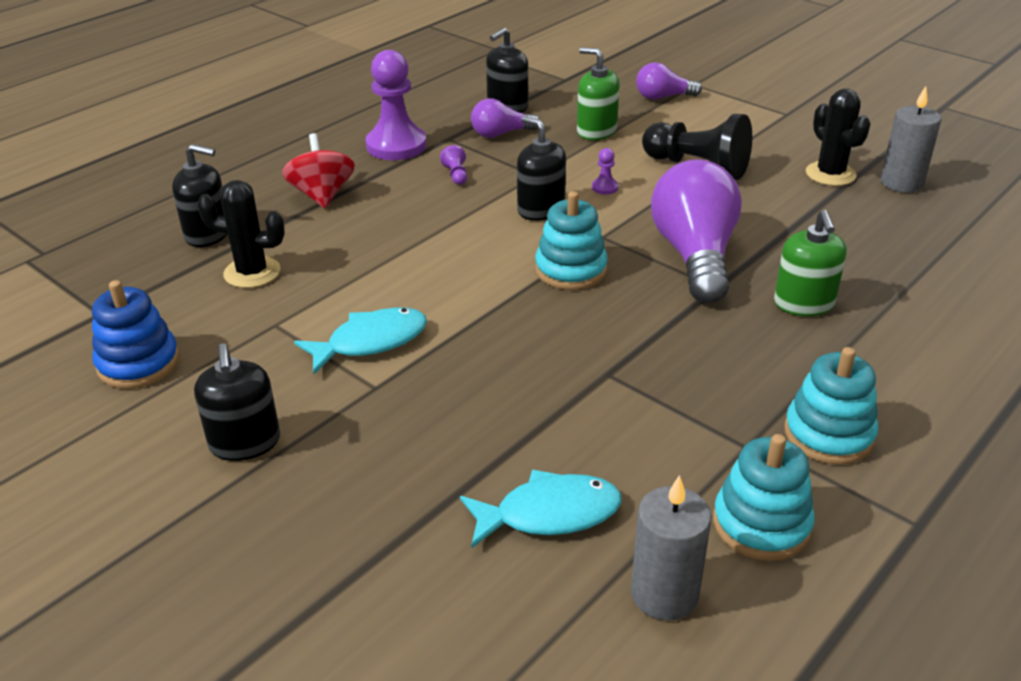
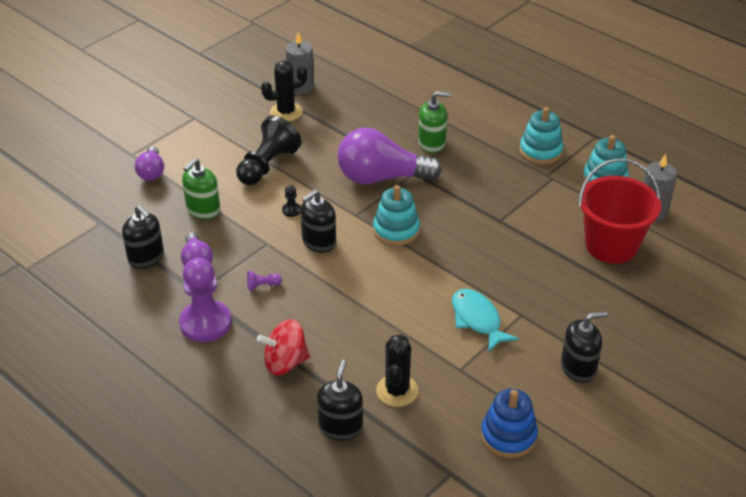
camera: 90 degrees left, 5 degrees up
turquoise fish [460,469,622,549] -> red bucket [579,158,661,264]
purple pawn [592,148,618,195] -> black pawn [282,185,301,217]

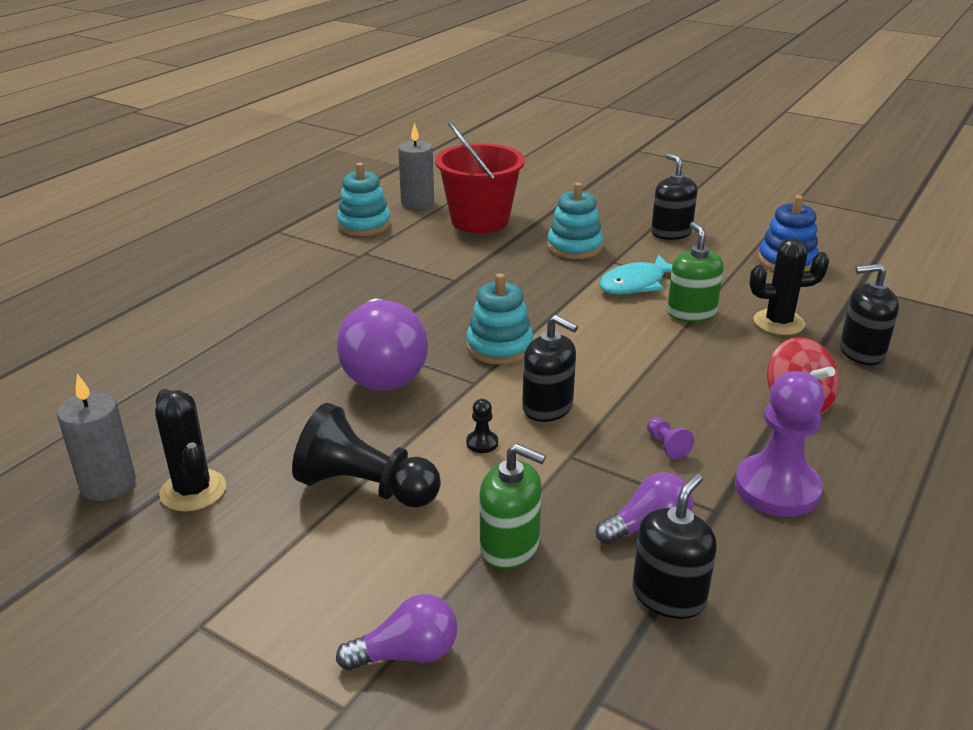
camera: 100 degrees left, 10 degrees down
green soap dispenser [418,91,451,153] -> green soap dispenser moved to [667,222,724,322]
turquoise stacking toy [520,107,564,165] -> turquoise stacking toy moved to [547,182,603,259]

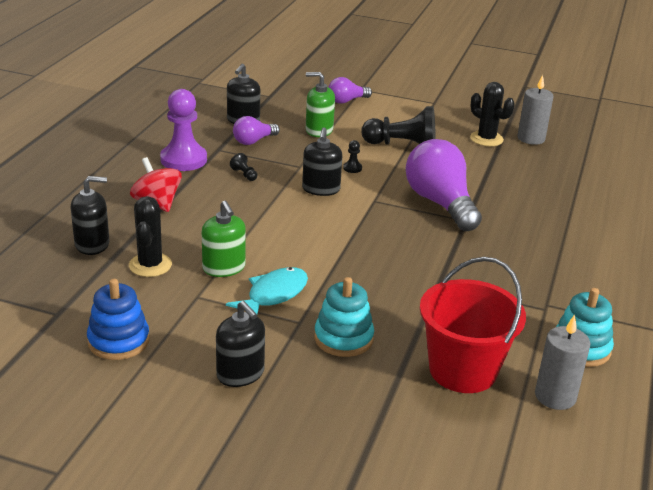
camera: 165 degrees right, 0 degrees up
turquoise stacking toy [466,273,533,364] -> none
black soap dispenser [522,315,578,422] -> black soap dispenser turned 105 degrees counterclockwise [302,128,342,196]
purple pawn [647,417,694,459] -> black pawn [230,153,257,181]
black cactus [749,238,829,335] -> black cactus turned 75 degrees counterclockwise [129,196,172,277]

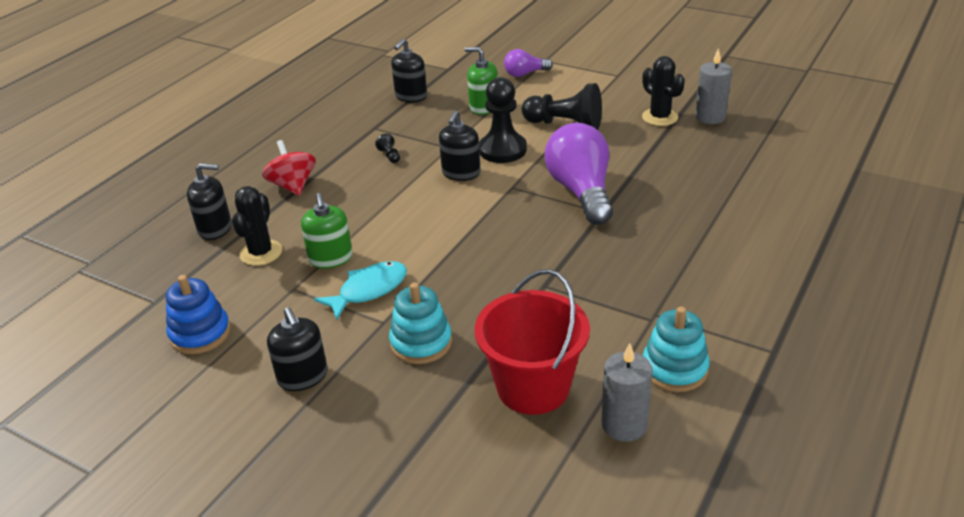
camera: 15 degrees right, 5 degrees up
purple pawn [160,89,207,171] -> none
purple light bulb [233,116,280,145] -> none
black pawn [343,140,362,173] -> black pawn [479,77,527,163], size x2.44

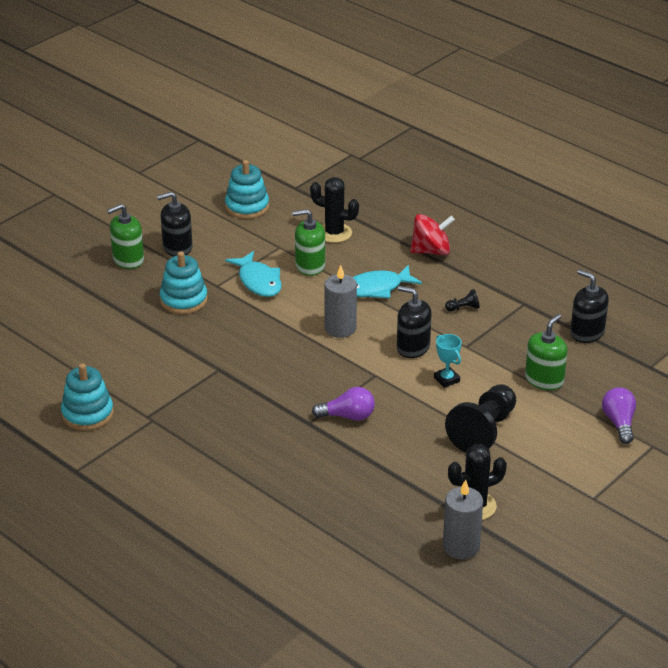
camera: 100 degrees right, 0 degrees up
blue stacking toy [166,275,231,354] -> turquoise stacking toy [225,160,269,219]
black soap dispenser [187,163,232,240] -> none
red bucket [475,269,590,415] -> none
black pawn [479,77,527,163] -> turquoise trophy [434,334,462,388]
purple light bulb [544,123,613,225] -> purple light bulb [312,387,375,421], size x0.52
grey candle [601,343,653,442] -> grey candle moved to [324,265,357,338]
none -> green soap dispenser [107,204,144,269]
none -> turquoise fish [353,265,422,298]

